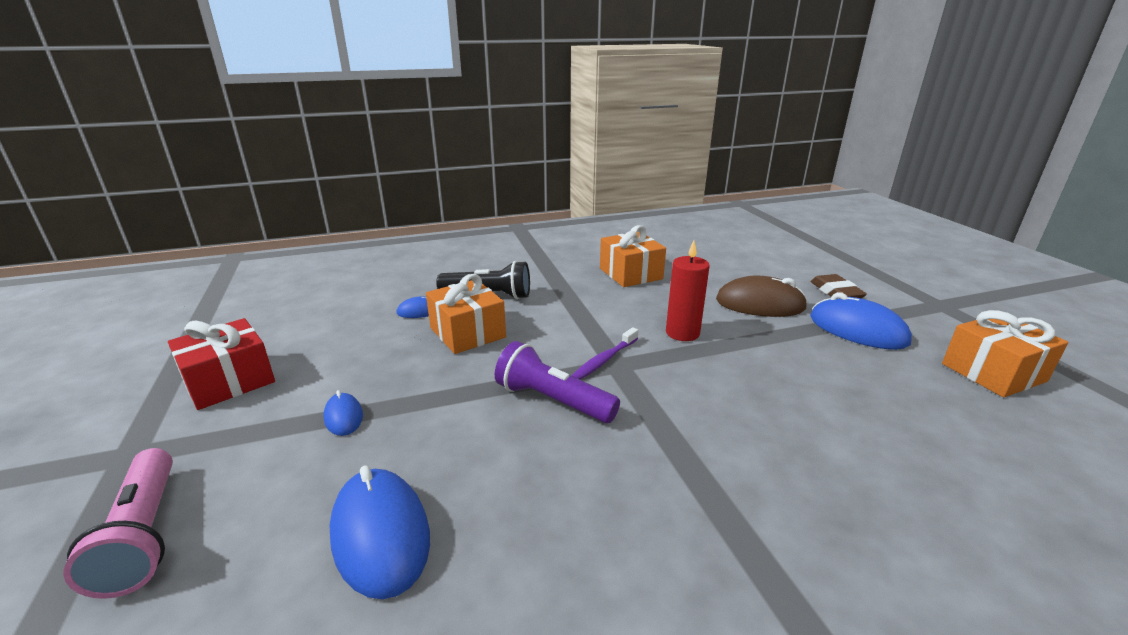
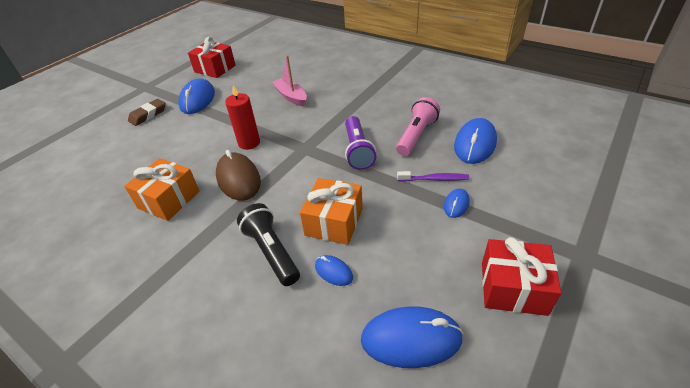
camera: 125 degrees left, 15 degrees up
pink flashlight [63,448,173,599] -> pink flashlight moved to [396,97,440,156]
purple toothbrush [571,327,639,380] -> purple toothbrush moved to [397,171,469,182]
brown mouse [716,276,808,317] -> brown mouse moved to [216,150,261,201]
orange gift [942,310,1068,397] -> red gift [188,37,236,78]
none -> pink boat [272,56,307,107]
none -> blue mouse [361,306,463,368]

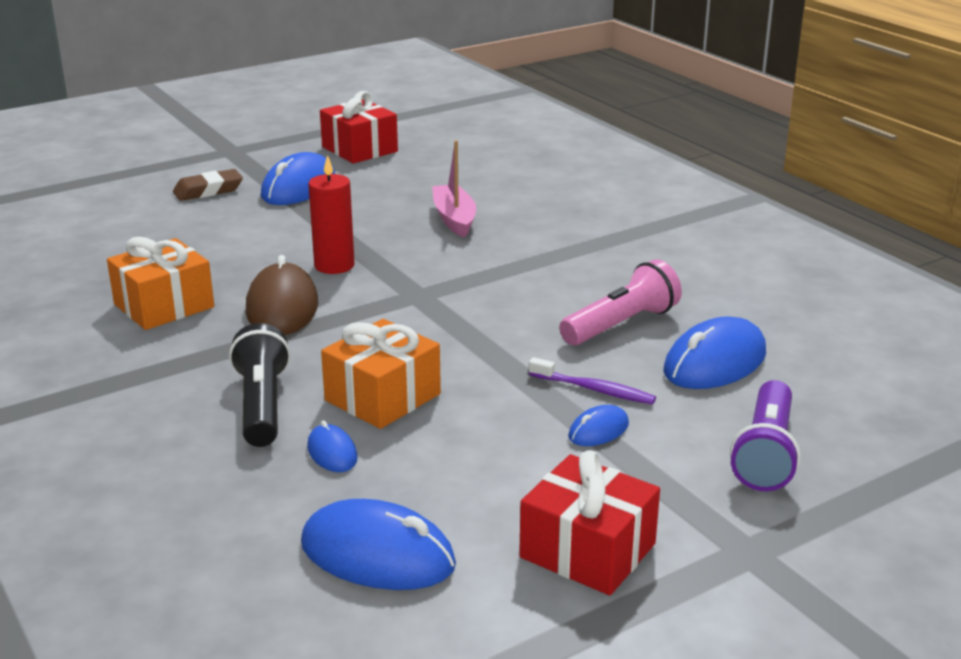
camera: 20 degrees right, 15 degrees down
purple flashlight [345,116,376,170] -> purple flashlight moved to [730,380,801,491]

